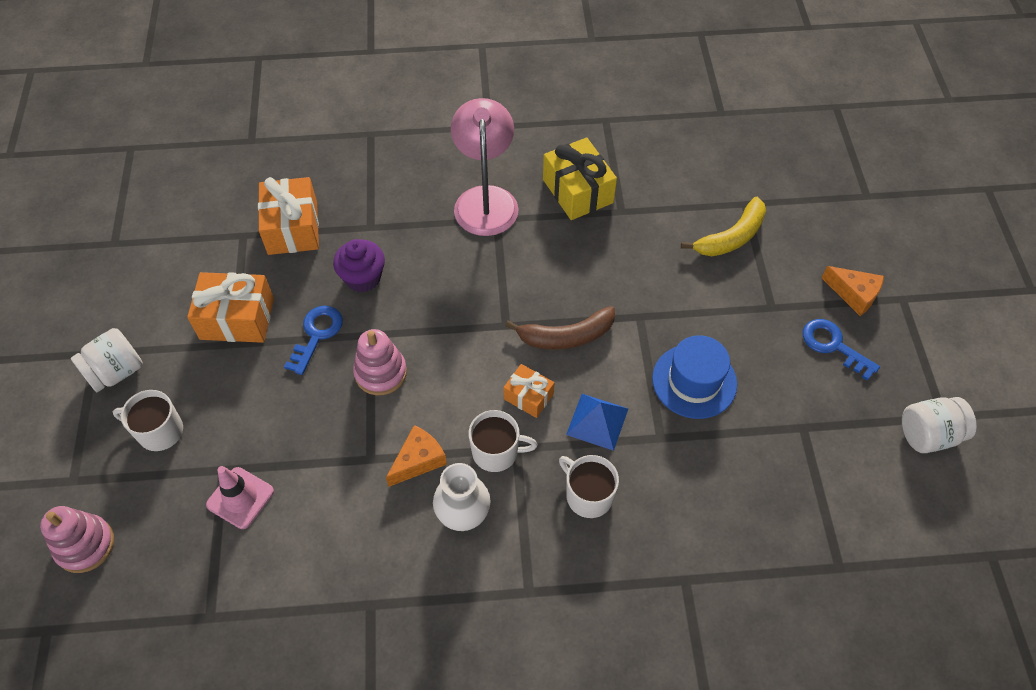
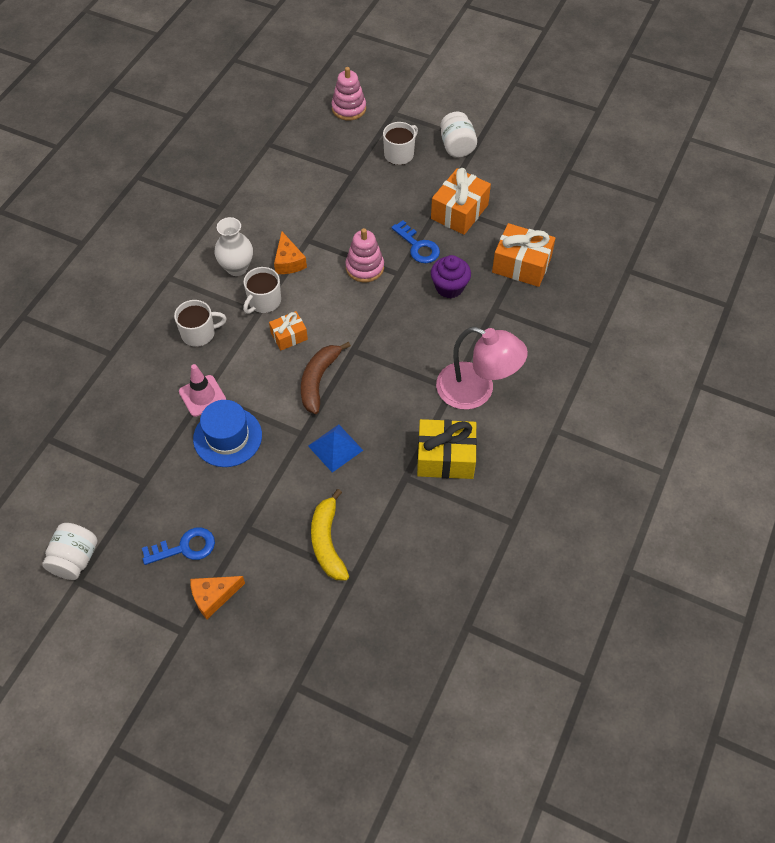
camera: 120 degrees right, 0 degrees up
pink traffic cone [206,466,274,529] -> pink traffic cone moved to [179,364,226,417]
blue pyramid [566,394,628,451] -> blue pyramid moved to [308,424,363,473]

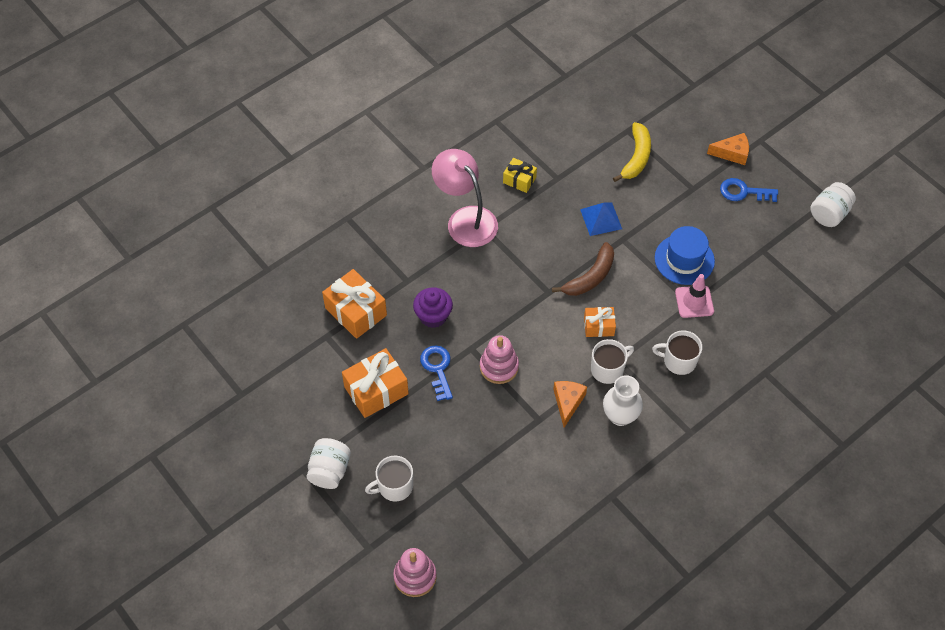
camera: 155 degrees left, 0 degrees up
yellow gift [417,419,477,479] -> yellow gift [503,158,537,193], size x0.58

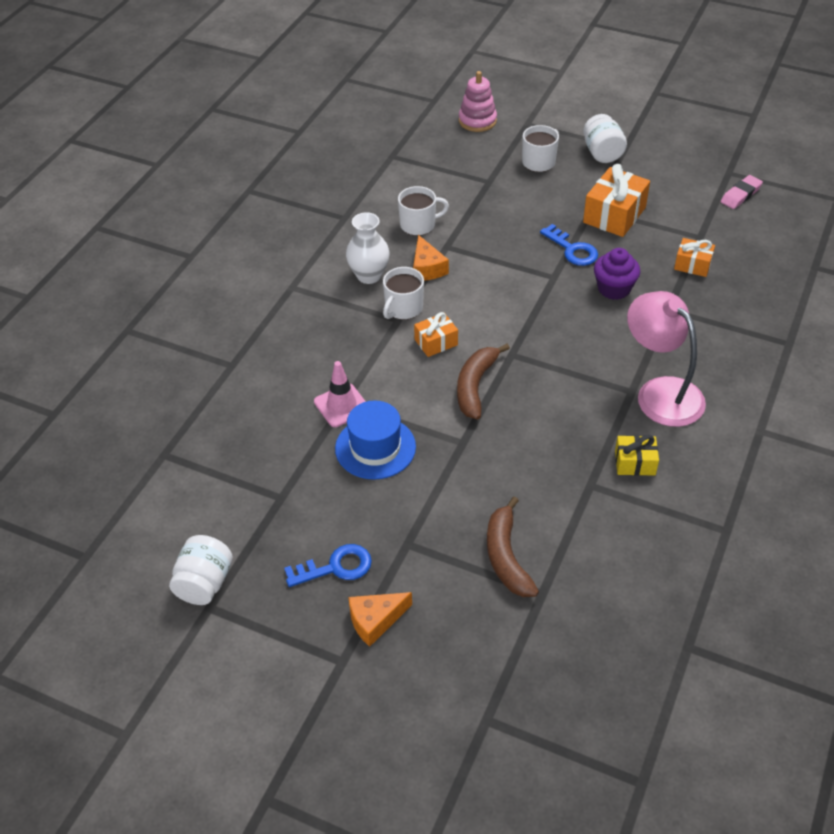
camera: 155 degrees right, 10 degrees down
orange gift [322,269,387,339] -> orange gift [674,238,715,277], size x0.58
pink lamp [432,149,498,247] -> pink lamp turned 150 degrees counterclockwise [627,291,706,427]
pink stacking toy [480,335,519,384] -> none
blue pyramid [580,202,622,236] -> none
yellow banana [613,122,651,182] -> brown banana [487,497,539,597]
white mug [652,330,702,375] -> white mug moved to [398,186,449,236]
none -> pink eraser [721,175,763,209]

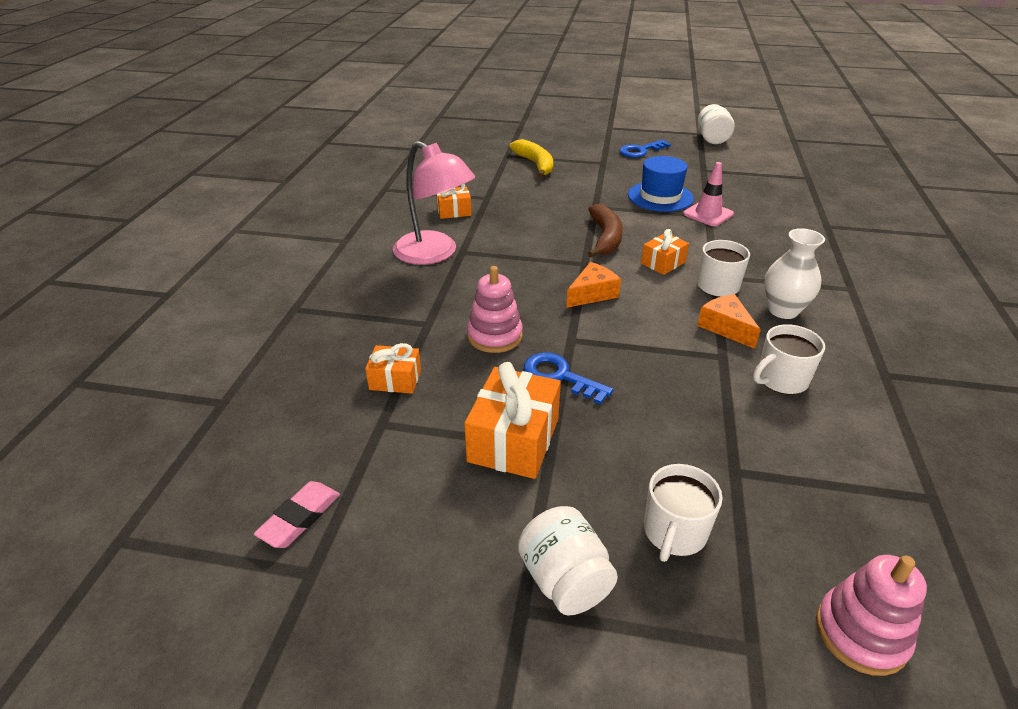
camera: 165 degrees right, 10 degrees down
orange cheese [348,592,412,647] -> orange cheese moved to [566,262,621,308]
brown banana [487,497,539,597] -> yellow banana [509,139,553,178]
purple cupcake [594,248,640,300] -> pink stacking toy [467,266,523,353]
yellow gift [615,435,659,476] -> orange gift [436,184,472,219]

